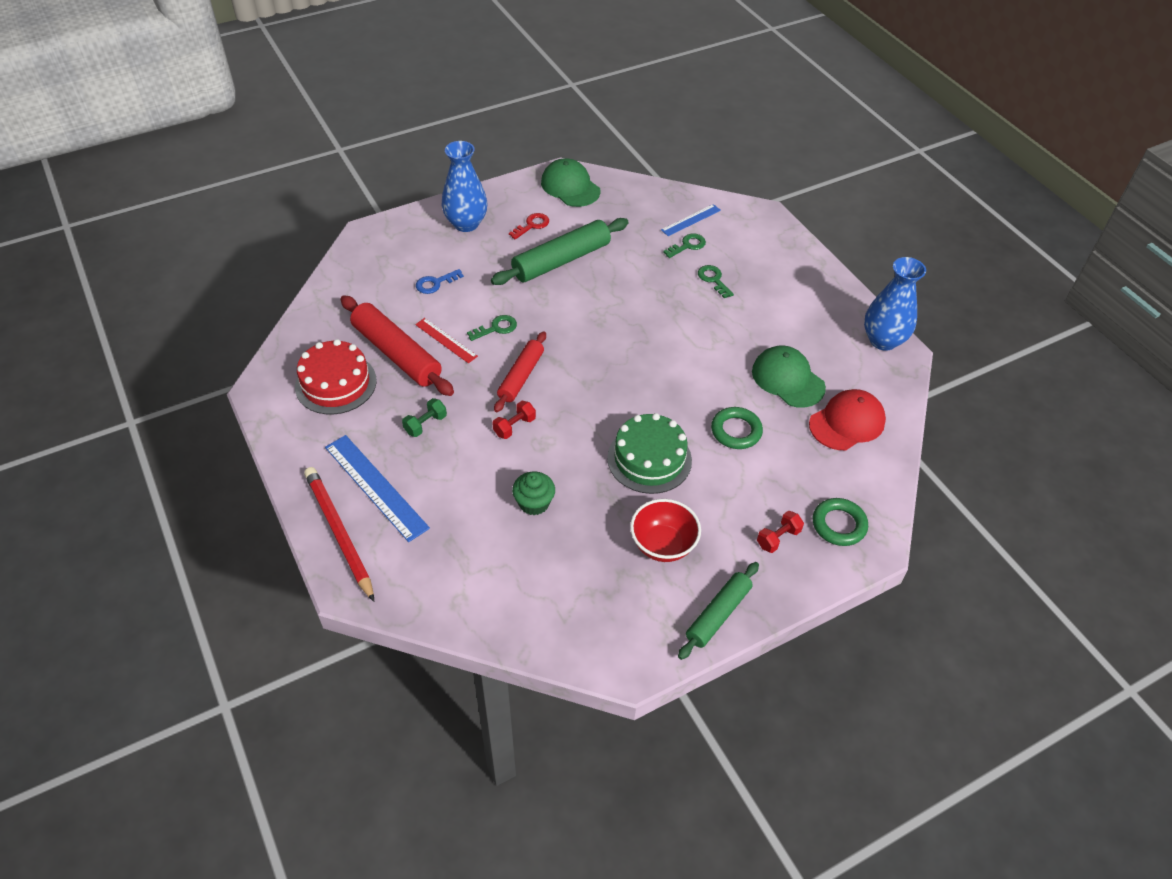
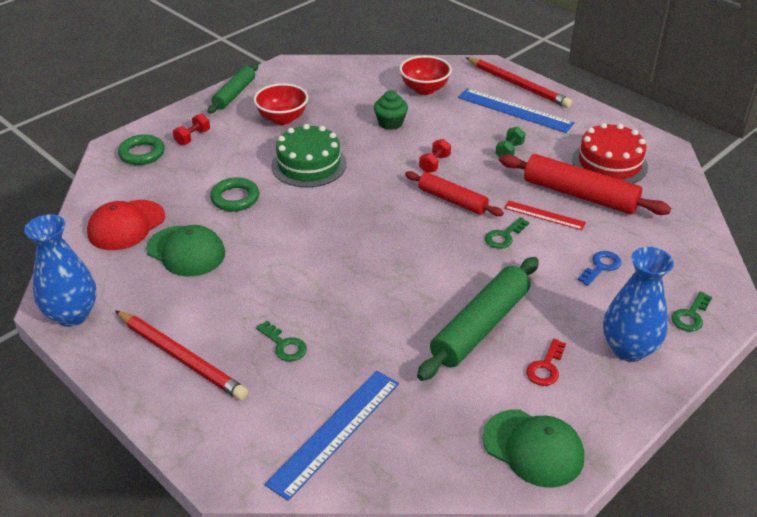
camera: 165 degrees right, 10 degrees down
red rolling pin [494,331,546,412] -> red rolling pin turned 60 degrees counterclockwise [405,171,504,216]
blue ruler [661,204,721,236] -> blue ruler [265,371,399,501], size x1.72
green key [663,233,706,258] -> green key moved to [672,291,712,332]
none -> red pencil [115,310,248,400]
none -> red bowl [400,56,452,95]

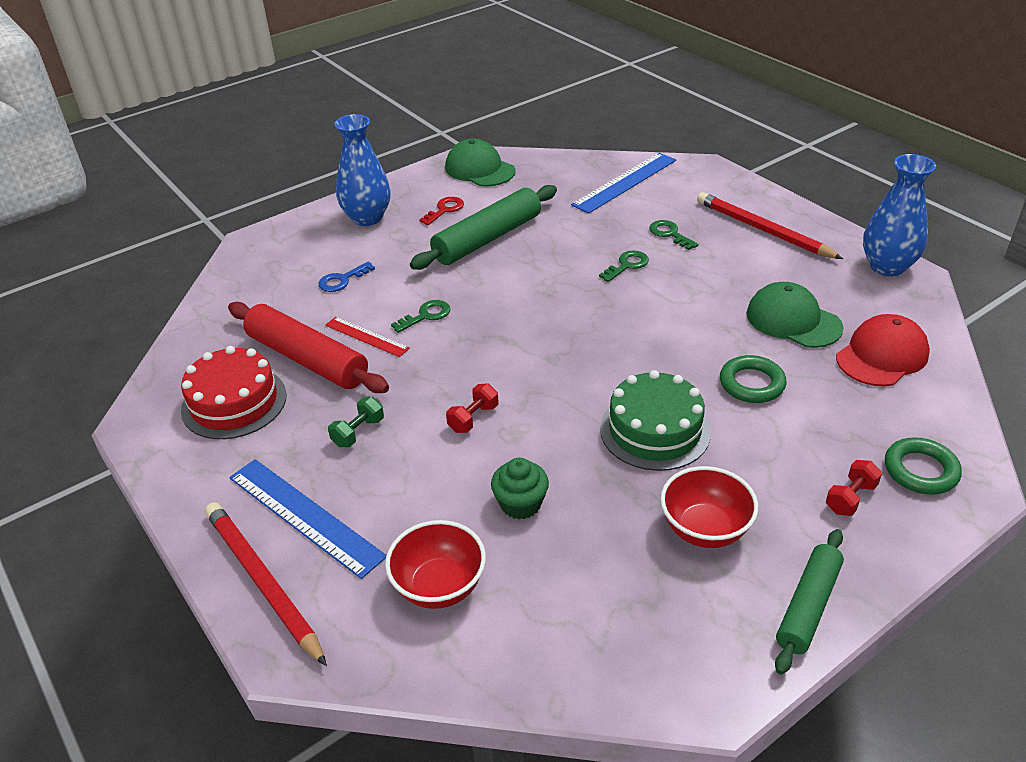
camera: 170 degrees left, 0 degrees up
red rolling pin [405,171,504,216] -> none
green key [672,291,712,332] -> green key moved to [599,251,649,282]

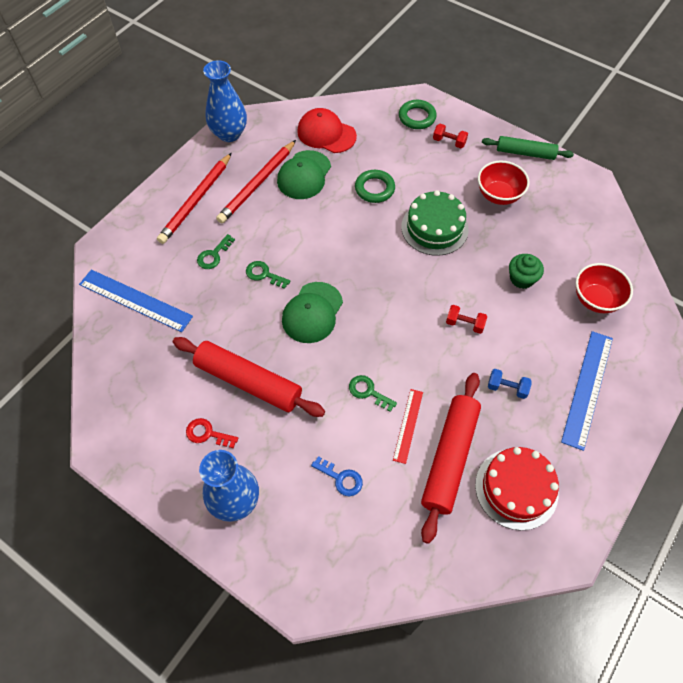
camera: 110 degrees left, 20 degrees up
red pencil [205,502,327,666] -> red pencil moved to [216,140,296,224]
green dumbbell [328,397,384,447] -> blue dumbbell [488,369,532,399]
green rolling pin [410,185,557,270] -> red rolling pin [173,337,325,417]
green cap [445,139,516,187] -> green cap moved to [282,282,343,343]

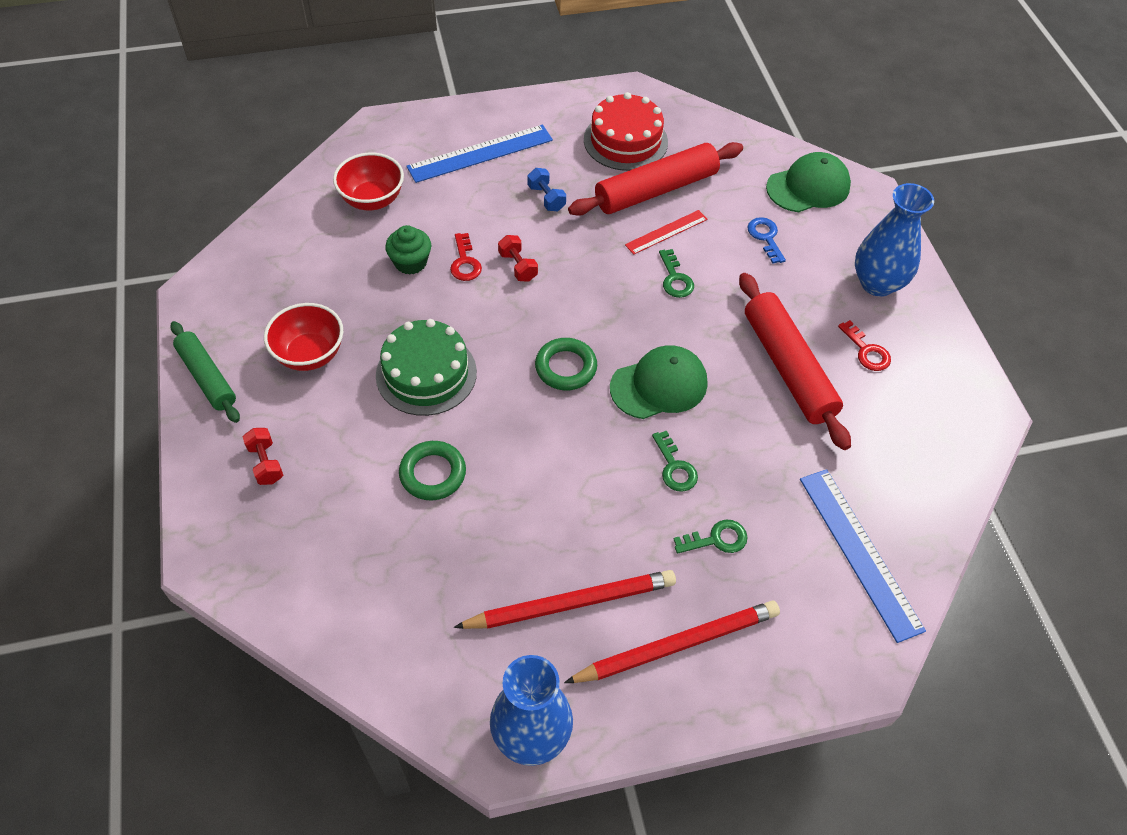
camera: 140 degrees left, 5 degrees down
green cap [277,150,331,199] -> green cap moved to [766,152,851,212]
red cap [297,108,357,153] -> none
green ring [399,100,437,129] -> green ring moved to [535,338,597,390]
none -> red key [450,233,482,281]

